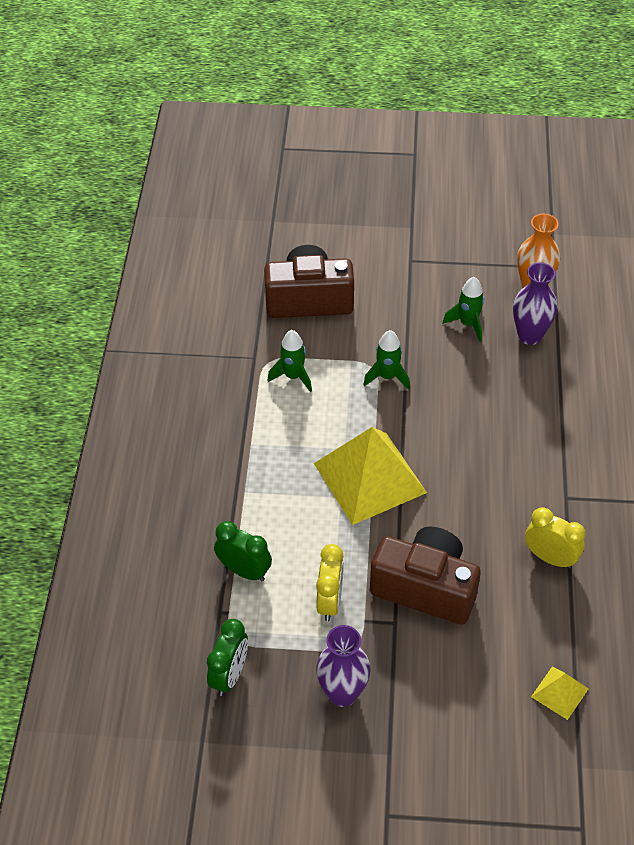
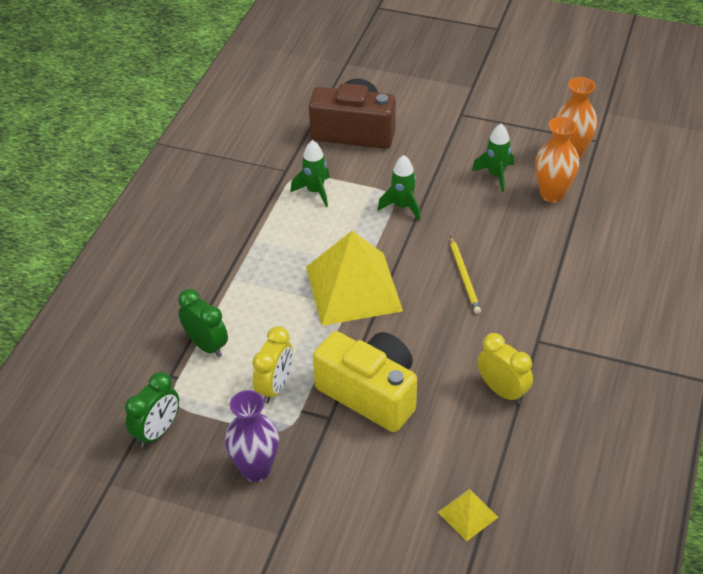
camera: 15 degrees right, 5 degrees down
brown camera [370,527,481,625] -> yellow camera [313,331,417,432]
purple vase [513,262,558,345] -> orange vase [535,117,579,203]
none -> yellow pencil [450,236,481,314]

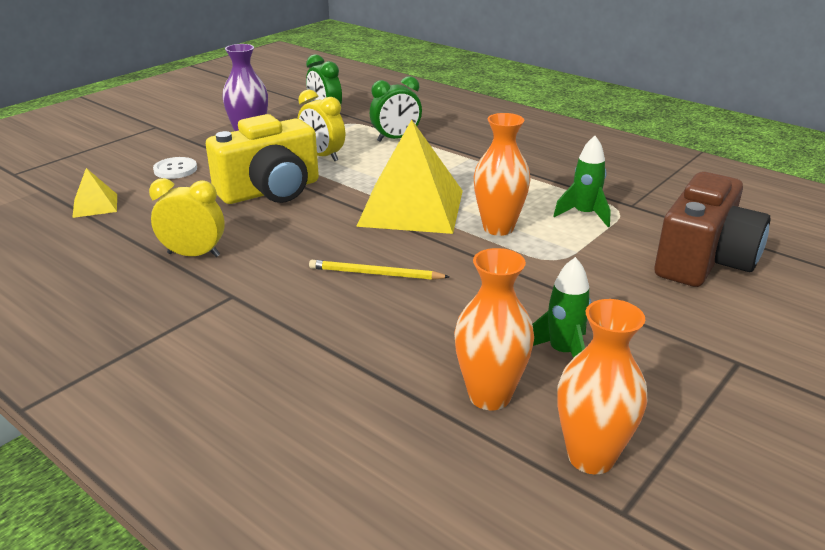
camera: 110 degrees right, 15 degrees down
green rocket [378,155,421,221] -> none
yellow clock [477,333,533,404] -> yellow clock turned 150 degrees counterclockwise [149,178,225,257]
none -> white button [153,157,197,179]
none -> orange vase [473,113,531,236]

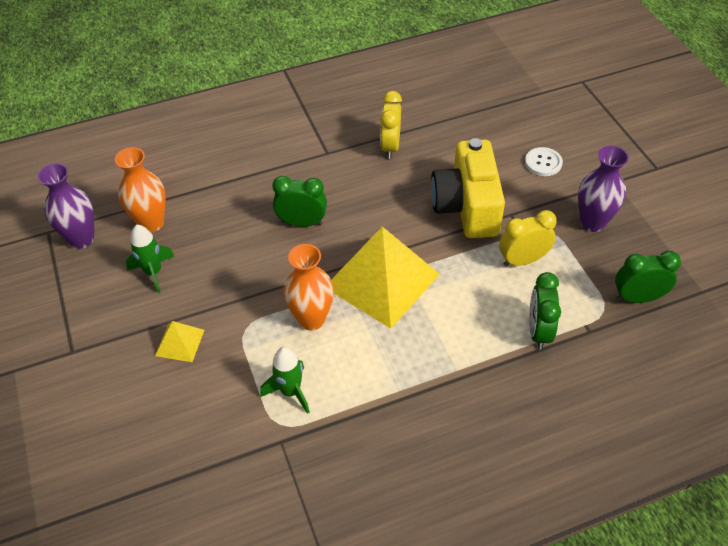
camera: 120 degrees right, 20 degrees up
yellow pyramid [72,168,117,218] -> yellow pyramid moved to [155,321,204,362]
yellow clock [149,178,225,257] -> yellow clock turned 150 degrees clockwise [380,91,402,159]
yellow pencil [309,260,450,280] -> green clock [272,176,327,227]
orange vase [557,299,647,474] -> purple vase [38,163,94,249]
brown camera [654,172,771,287] -> none

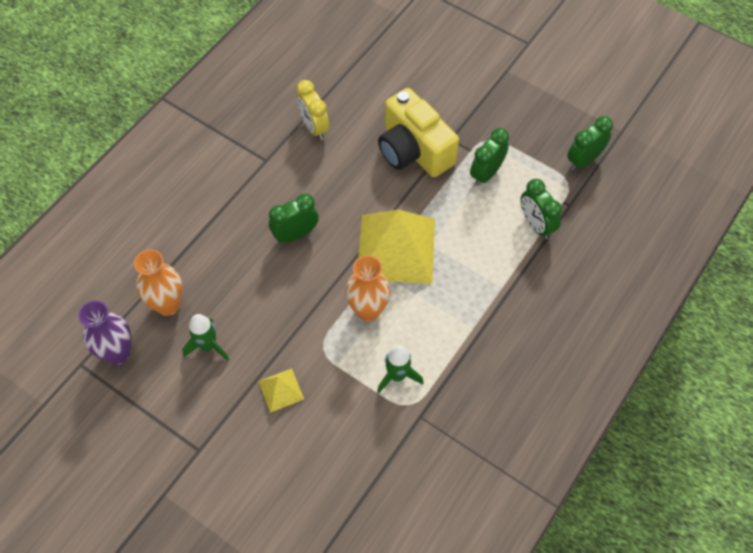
camera: 35 degrees left, 10 degrees up
yellow clock [499,210,557,267] -> green clock [470,128,509,186]
white button [525,147,563,176] -> none
purple vase [578,146,629,232] -> none

